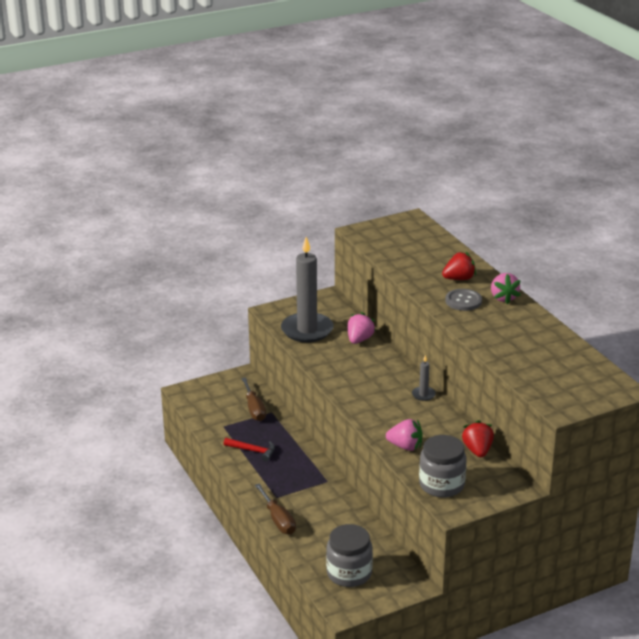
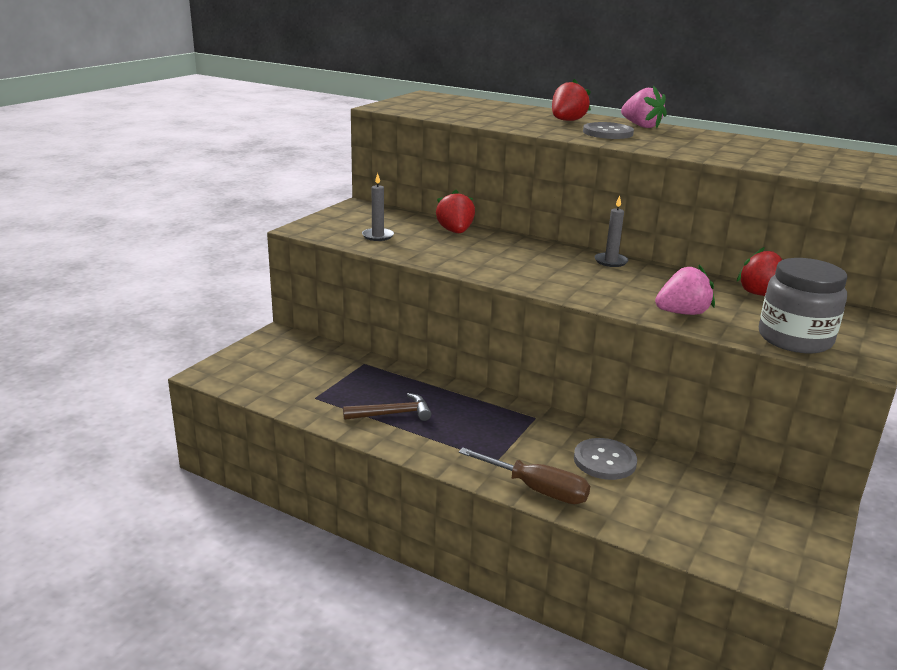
camera: 35 degrees left, 5 degrees down
red hammer [224,438,275,461] -> brown hammer [343,393,432,421]
brown screwdriver [241,377,266,421] -> none
grey candle [281,237,333,342] -> grey candle [362,173,394,241], size x0.42
grey jar [326,524,373,587] -> none
pink strawberry [348,312,376,344] -> red strawberry [436,190,475,233]
none -> grey button [574,438,637,480]

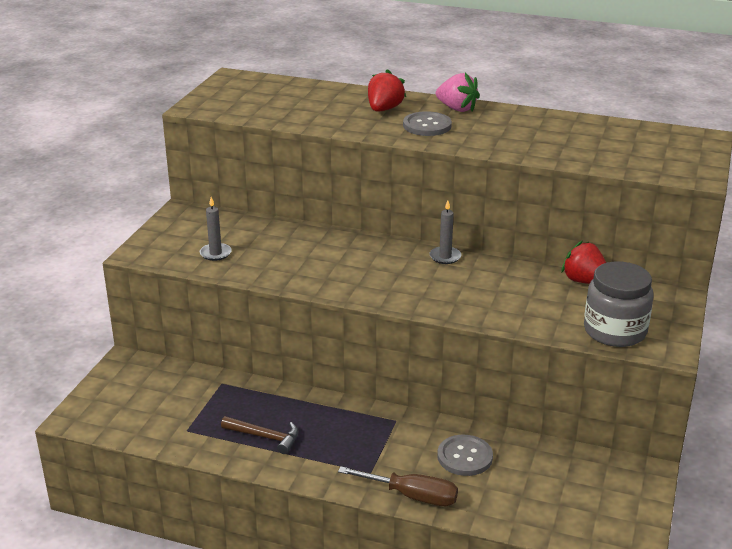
camera: 10 degrees left, 5 degrees up
brown hammer [343,393,432,421] -> brown hammer turned 45 degrees clockwise [221,416,298,454]
red strawberry [436,190,475,233] -> none
pink strawberry [655,265,715,315] -> none

